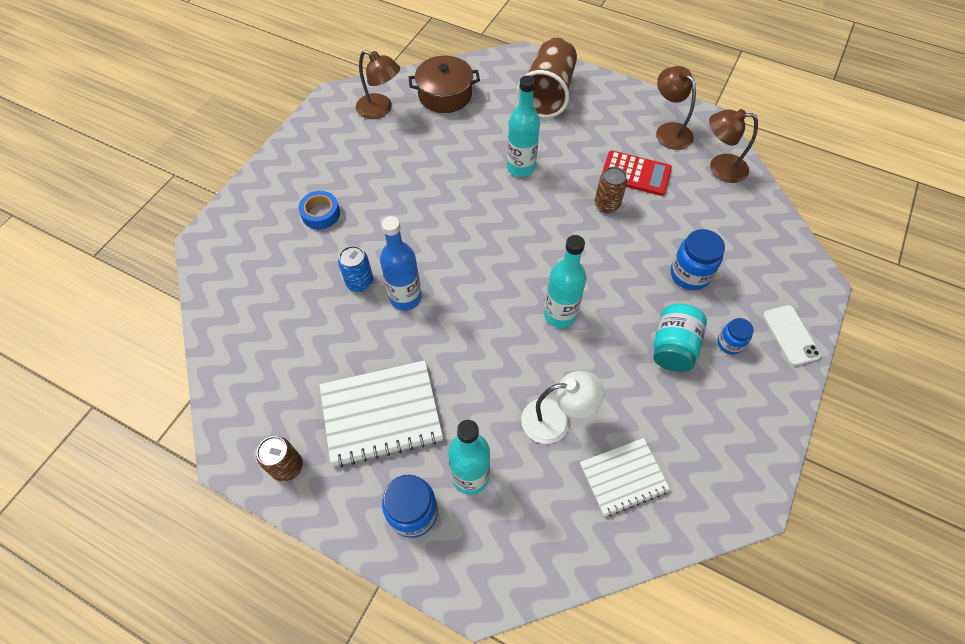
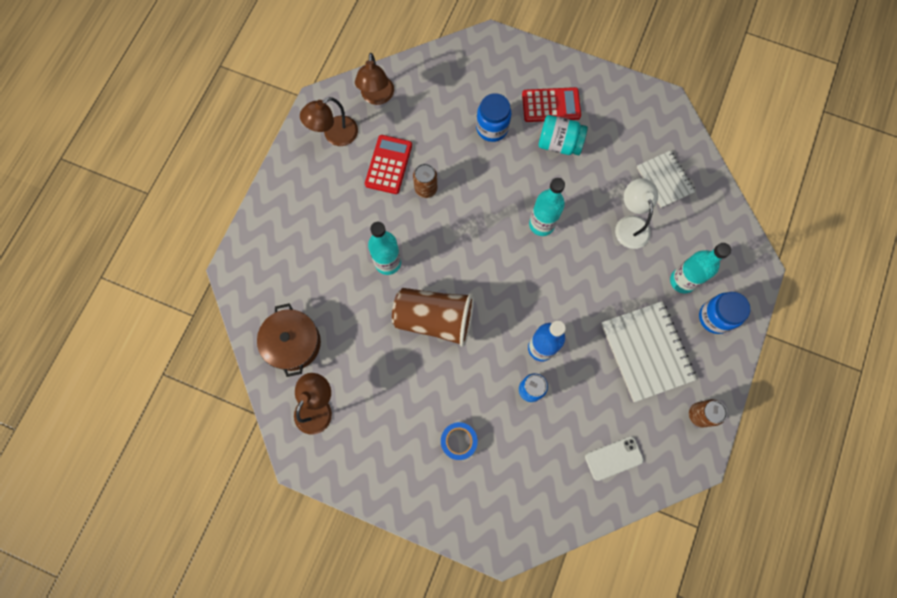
camera: 95 degrees left, 15 degrees up
brown cup [517,38,577,118] -> brown cup moved to [392,288,474,347]
blue jar [717,318,754,355] -> red calculator [522,87,581,122]
white phone [763,305,821,366] -> white phone moved to [585,437,644,481]

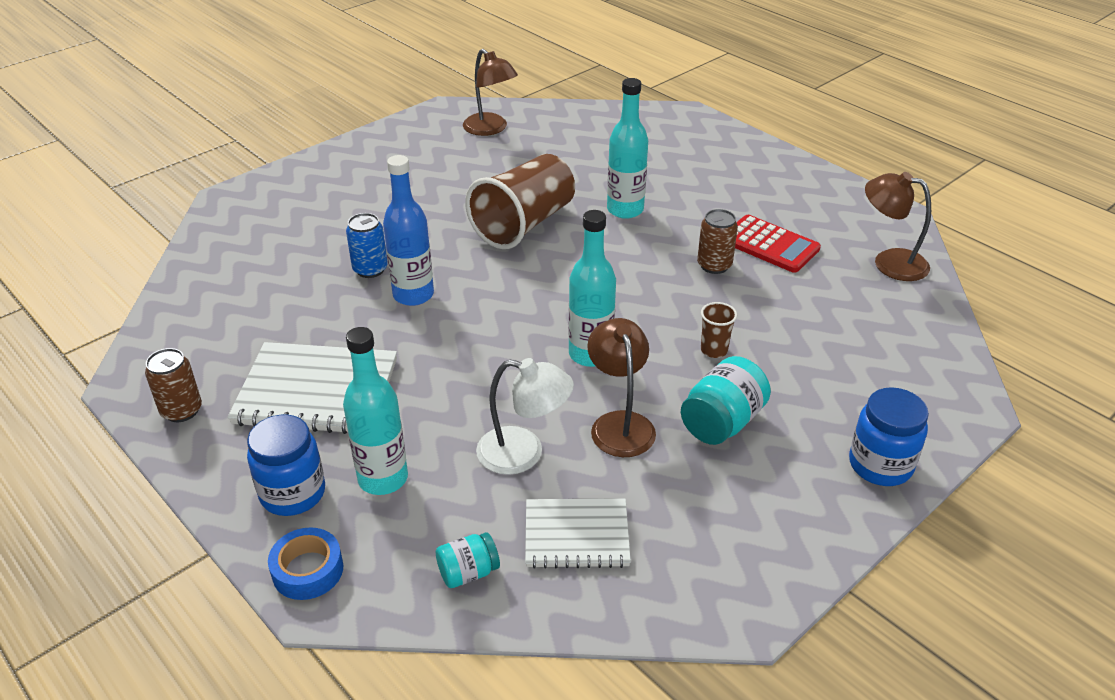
camera: 115 degrees right, 35 degrees down
brown pot [257,303,321,377] -> none
brown lamp [300,97,358,146] -> brown lamp moved to [587,318,656,457]
blue tape [441,422,478,460] -> blue tape moved to [268,527,343,600]
blue jar [476,93,511,142] -> blue jar moved to [849,387,929,486]
red calculator [522,87,581,122] -> none
white phone [585,437,644,481] -> none
none -> turquoise jar [436,532,500,588]
none -> brown cup [701,302,737,358]

